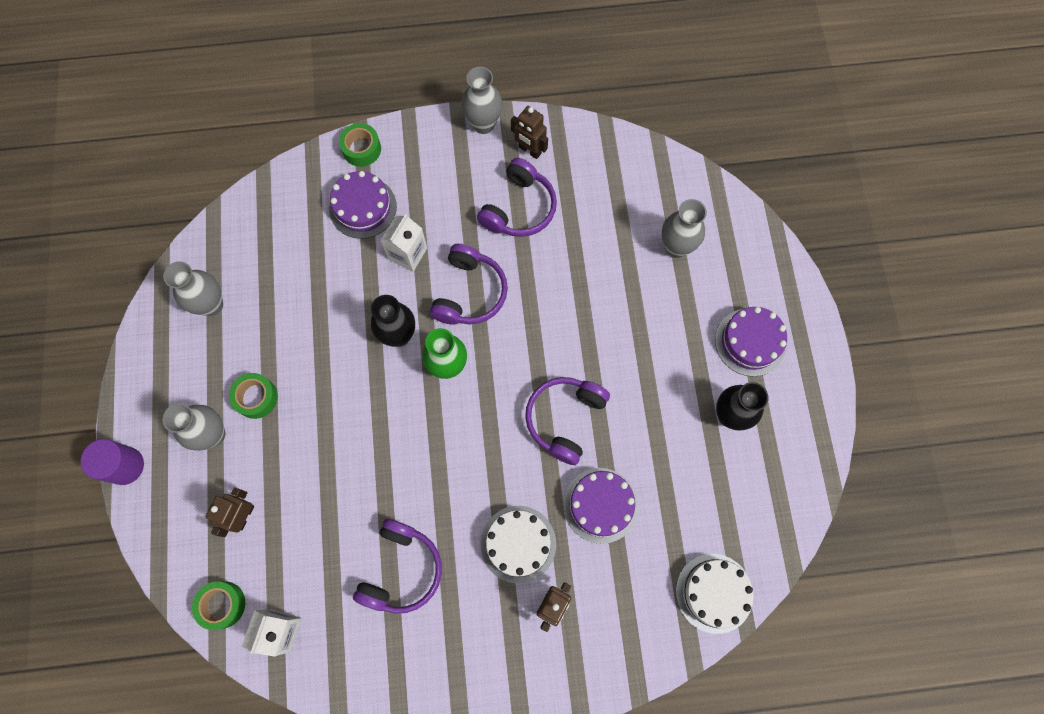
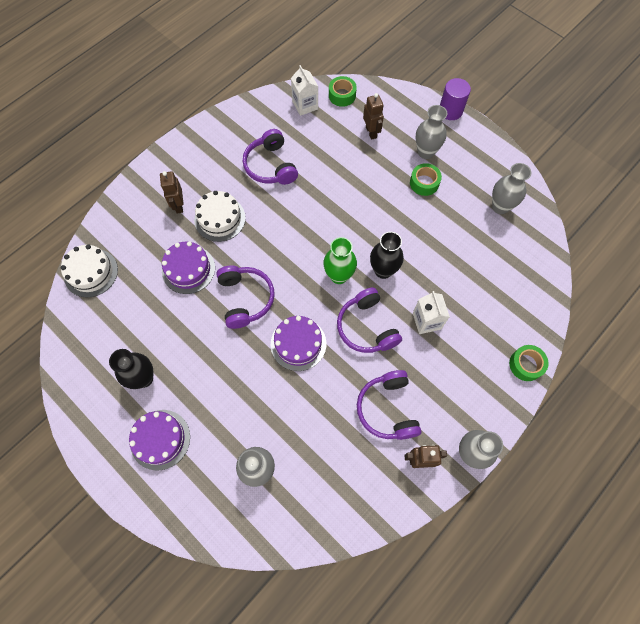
camera: 140 degrees right, 5 degrees down
purple cake [329,171,397,239] -> purple cake moved to [271,316,326,371]

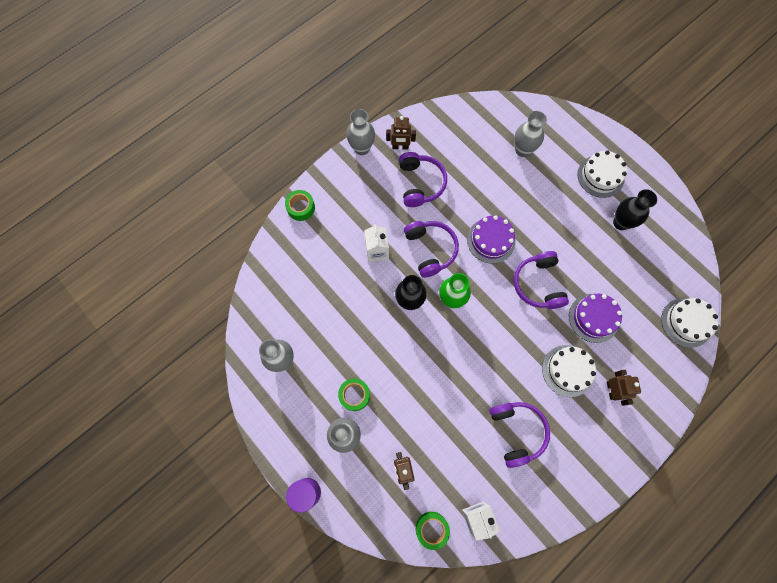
camera: 175 degrees left, 5 degrees up
purple cake [129,410,190,470] -> white cake [578,150,627,198]

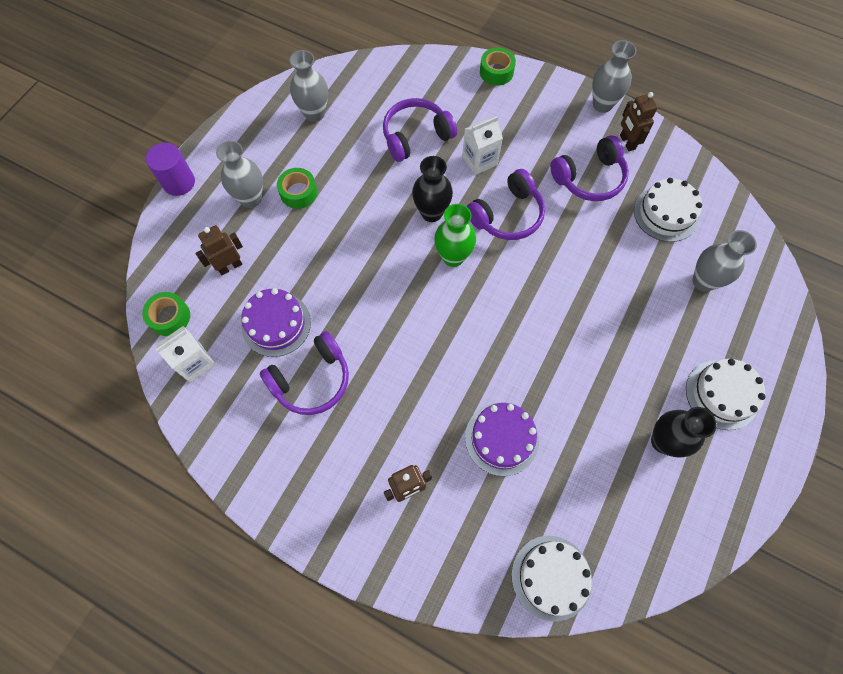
camera: 70 degrees right, 5 degrees down
purple cake [467,215,515,264] -> purple cake moved to [241,288,311,357]
purple headphones [514,251,569,309] -> purple headphones moved to [383,98,457,162]
white cake [542,345,596,397] -> white cake moved to [634,178,702,242]

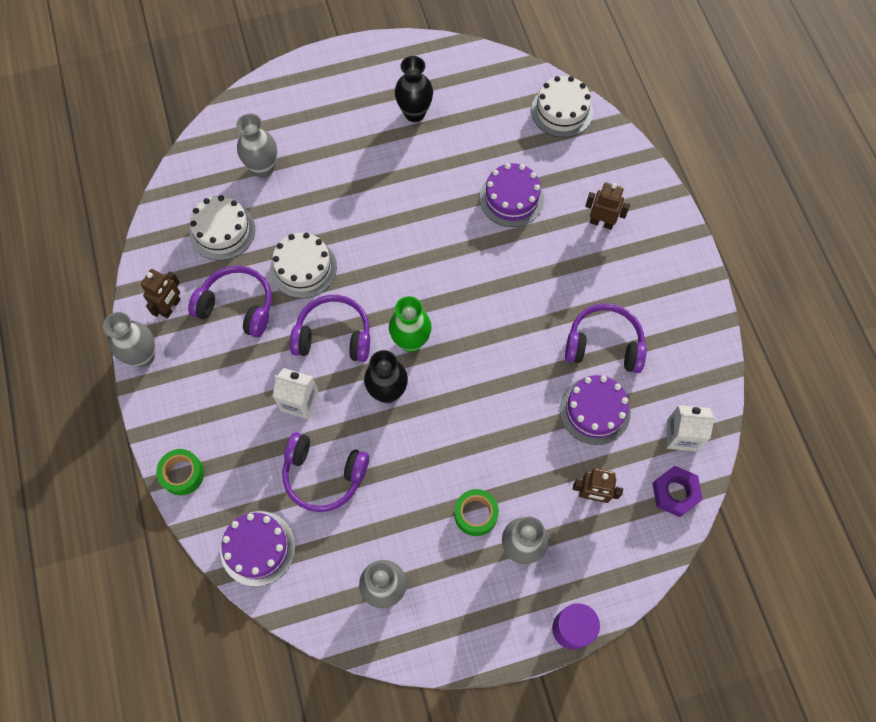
camera: 135 degrees left, 0 degrees up
green tape [142,292,190,336] -> purple nut [652,466,703,517]
white cake [686,359,766,430] -> white cake moved to [270,233,337,298]
none -> purple cake [220,511,295,586]

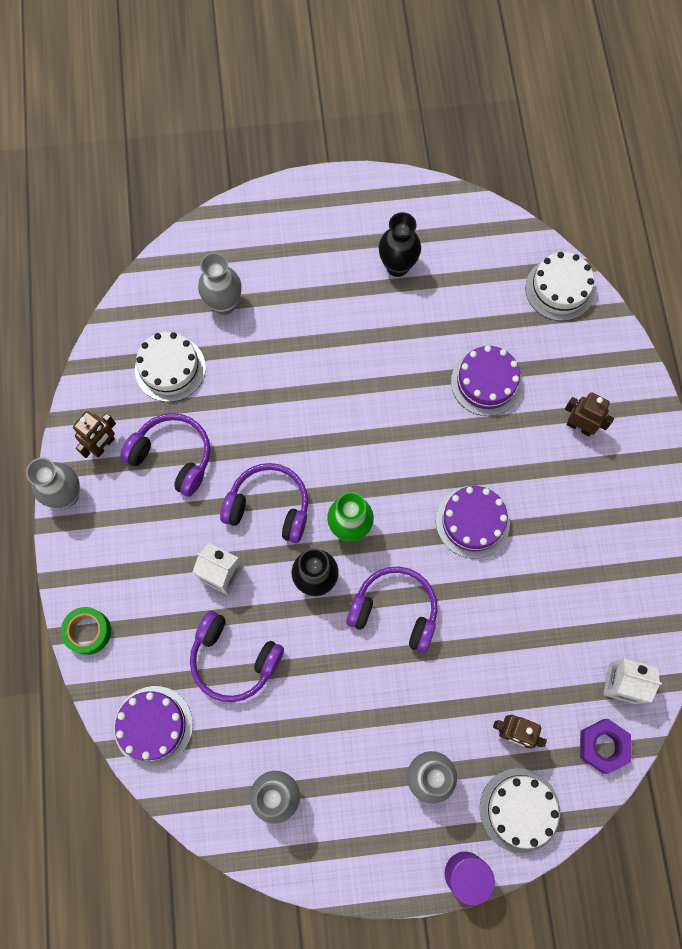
camera: 10 degrees right, 5 degrees up
white cake [270,233,337,298] -> white cake moved to [480,768,560,853]
green tape [454,489,499,536] -> none
purple cake [560,375,631,445] -> purple cake moved to [436,486,510,559]
purple headphones [565,303,647,373] -> purple headphones moved to [346,566,438,653]

